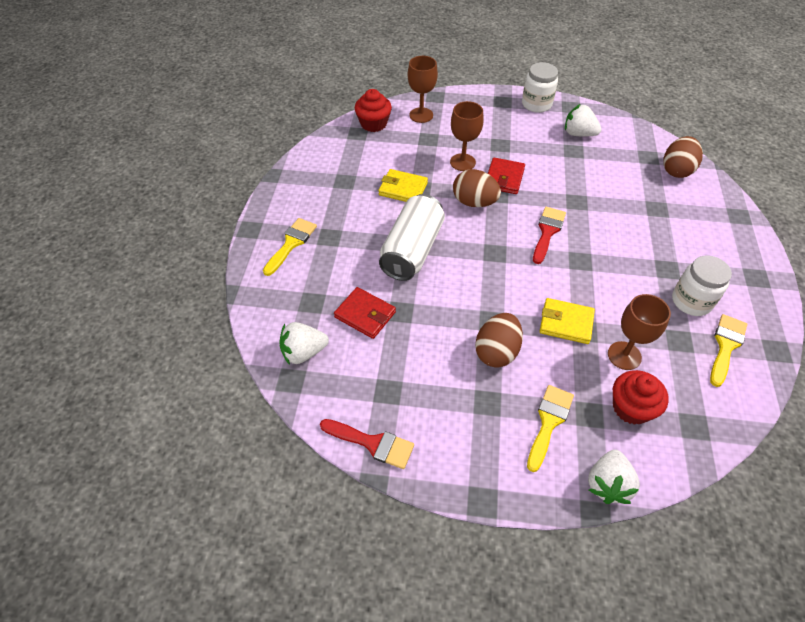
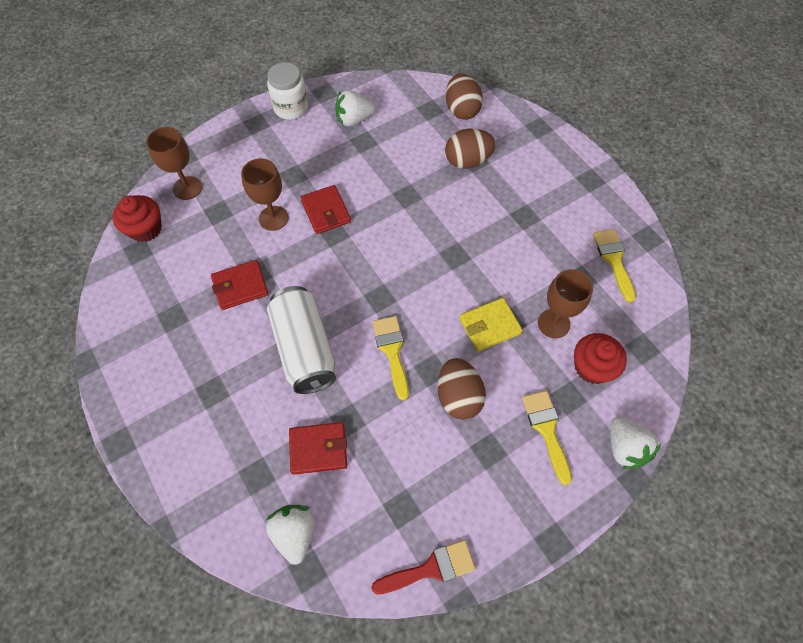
camera: 40 degrees left, 10 degrees up
yellow brush [263,218,317,276] -> yellow brush moved to [372,316,409,401]
white strawberry [279,322,329,365] -> white strawberry turned 135 degrees clockwise [266,505,315,565]
yellow wallet [378,169,428,202] -> red wallet [211,260,269,310]
brown egg [453,169,501,207] -> brown egg moved to [445,128,496,169]
red brush [533,207,566,264] -> none
white jar [672,255,732,316] -> none

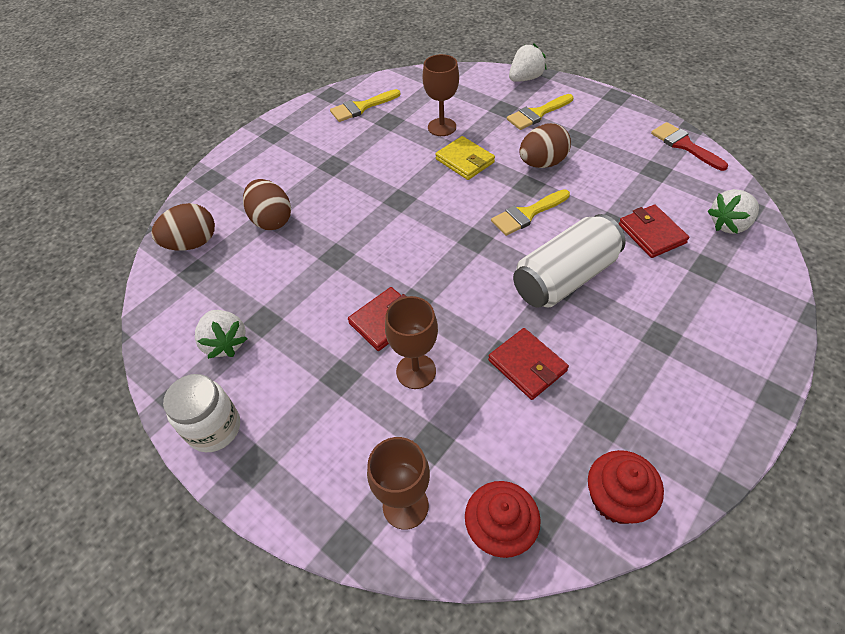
camera: 105 degrees left, 10 degrees down
red cupcake [574,333,627,384] -> red cupcake moved to [588,450,664,524]

